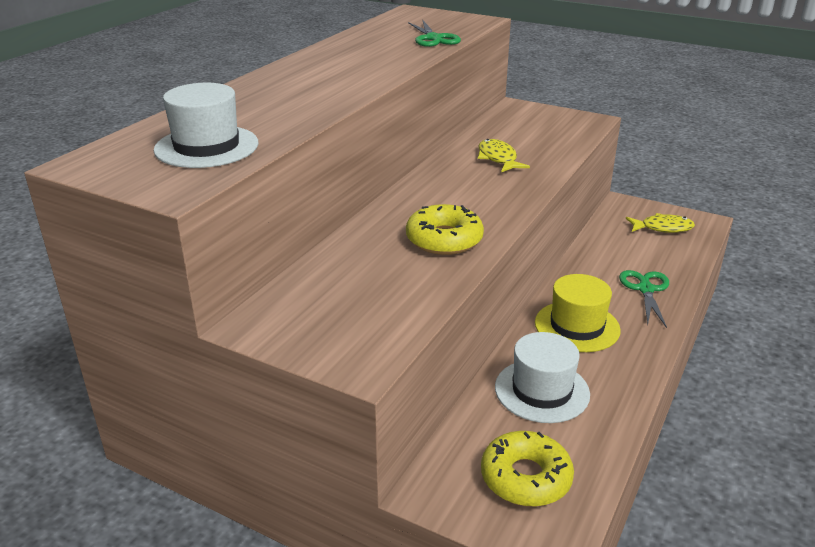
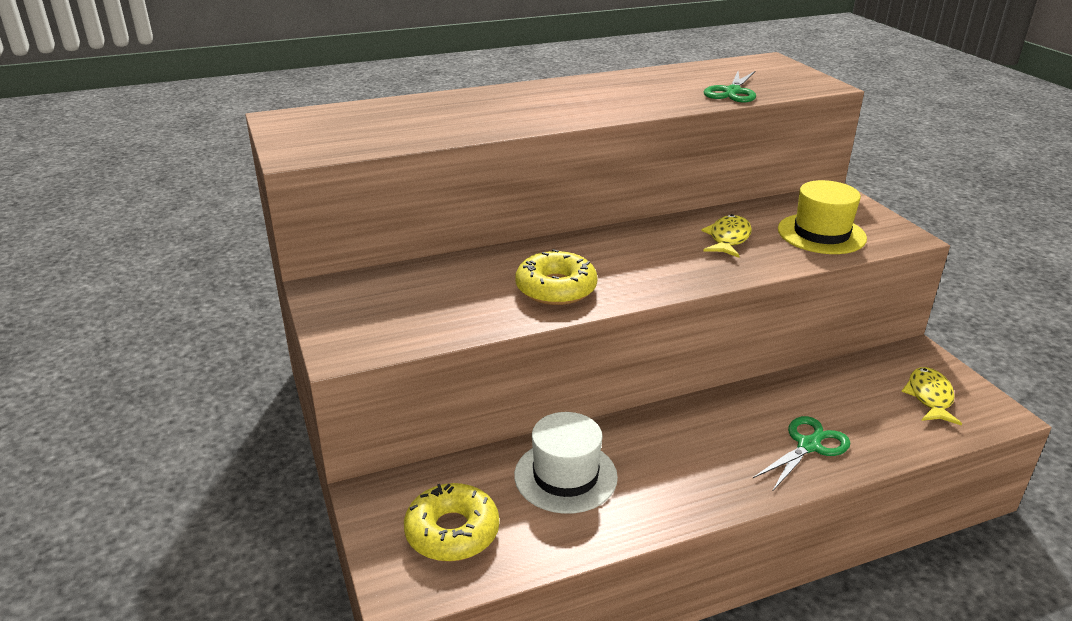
camera: 40 degrees right, 0 degrees up
white hat [154,83,258,168] -> none
yellow hat [535,274,621,352] -> yellow hat moved to [778,180,867,254]
yellow fish [626,213,695,233] -> yellow fish turned 120 degrees counterclockwise [902,367,962,426]

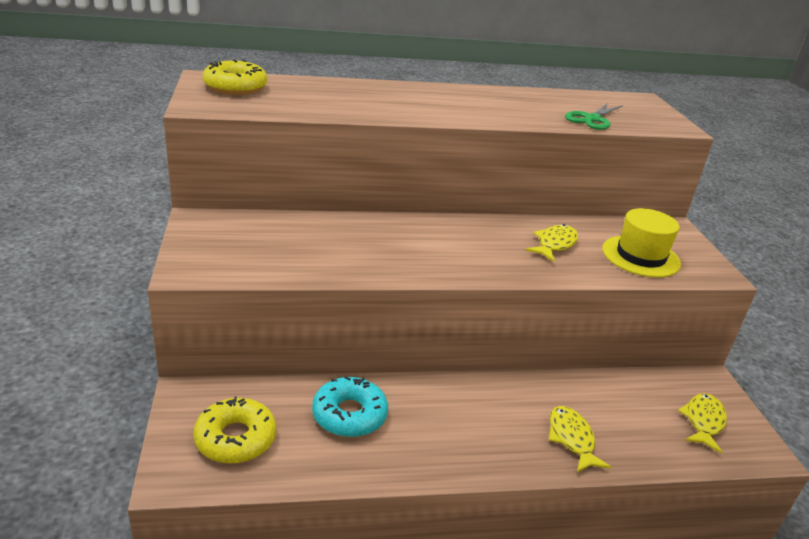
camera: 10 degrees right, 0 degrees up
white hat [514,412,618,514] -> turquoise donut [312,376,388,437]
yellow donut [516,249,598,305] -> yellow donut moved to [203,60,267,95]
green scissors [753,416,850,492] -> yellow fish [549,406,611,472]

